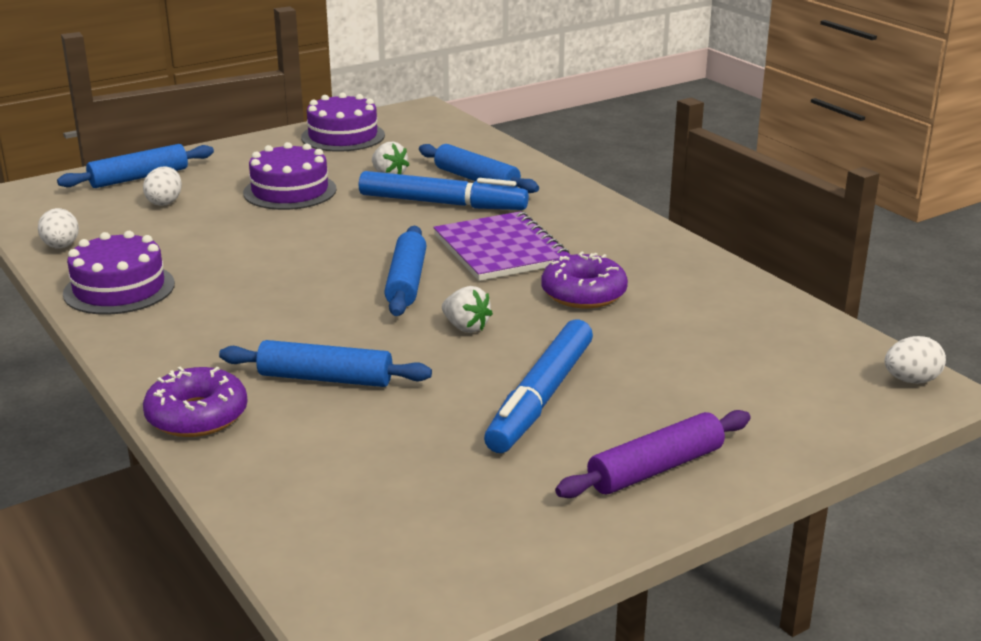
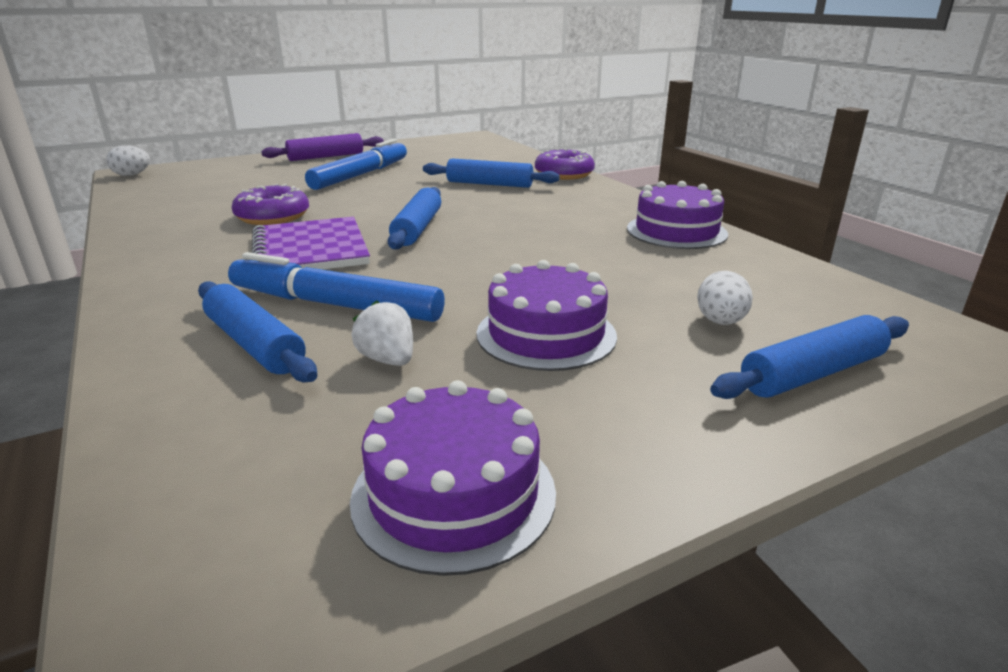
camera: 175 degrees left, 0 degrees up
white egg [38,208,79,248] -> none
white strawberry [442,286,493,333] -> none

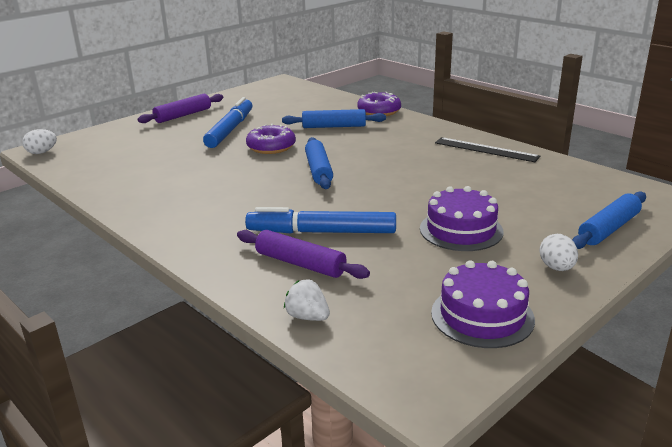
camera: 15 degrees left, 0 degrees up
blue rolling pin [198,281,317,382] -> purple rolling pin [237,230,370,279]
purple donut [232,184,309,225] -> purple donut moved to [246,124,296,154]
purple notebook [252,217,370,270] -> none
white strawberry [351,300,413,366] -> white strawberry moved to [284,279,330,321]
purple cake [627,181,728,249] -> black ruler [435,137,540,162]
white egg [697,271,753,325] -> white egg moved to [539,234,578,271]

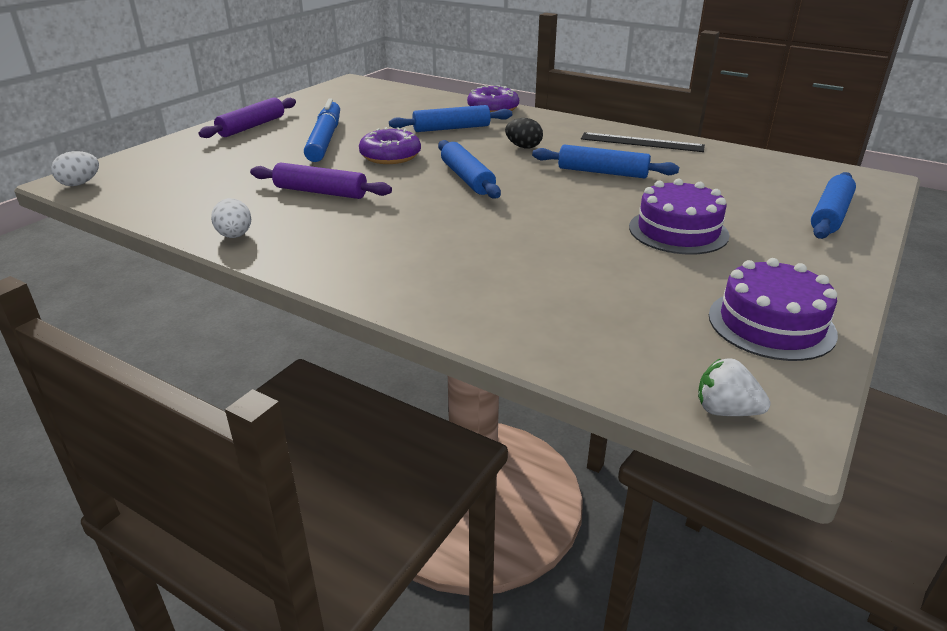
camera: 15 degrees left, 5 degrees up
purple rolling pin [237,230,370,279] -> purple rolling pin moved to [250,162,392,199]
blue marker [245,207,396,233] -> none
white strawberry [284,279,330,321] -> white strawberry moved to [698,358,770,416]
white egg [539,234,578,271] -> white egg moved to [211,198,251,238]
none -> black egg [505,118,543,148]
none -> blue rolling pin [532,145,679,178]

